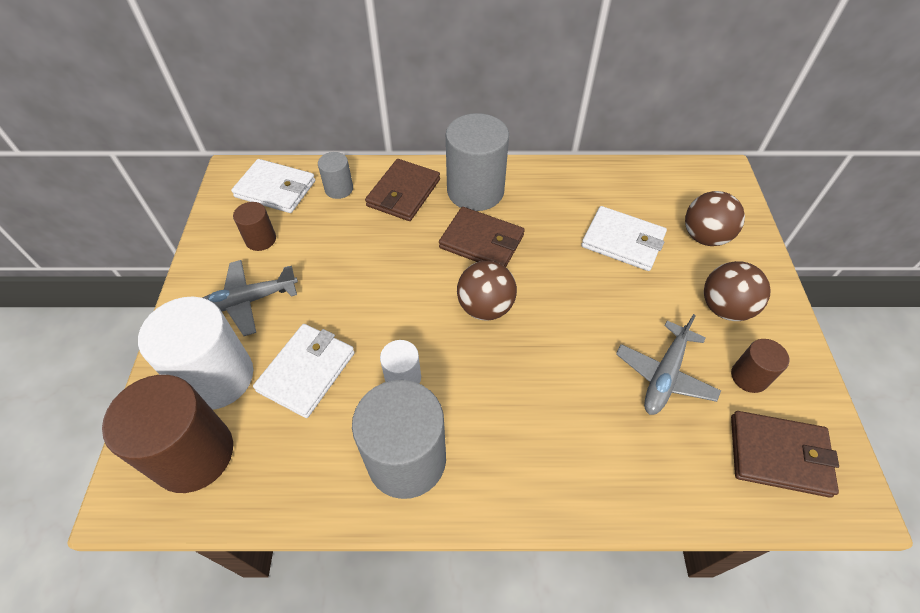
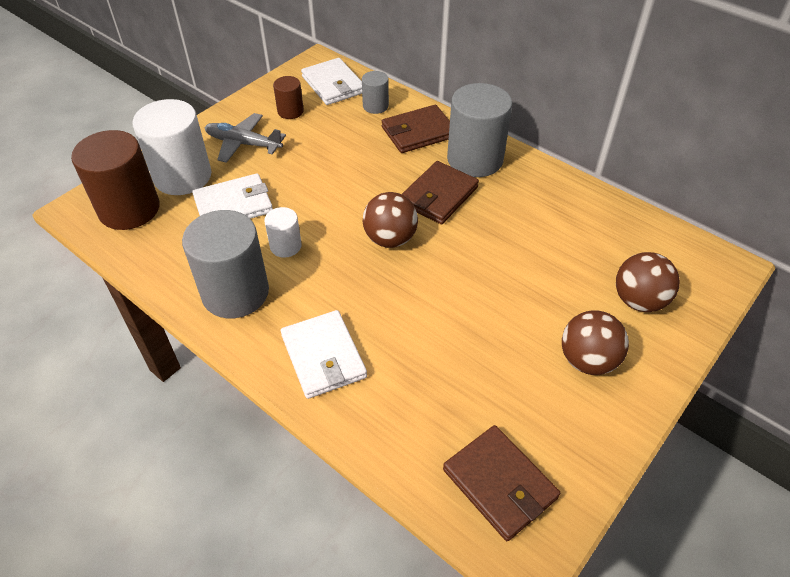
camera: 40 degrees right, 5 degrees down
brown wallet [439,207,525,267] -> brown wallet turned 60 degrees clockwise [402,161,479,224]
white wallet [581,206,667,271] -> white wallet moved to [281,310,367,399]
grey plane [616,314,721,415] -> none
brown cylinder [731,339,789,393] -> none

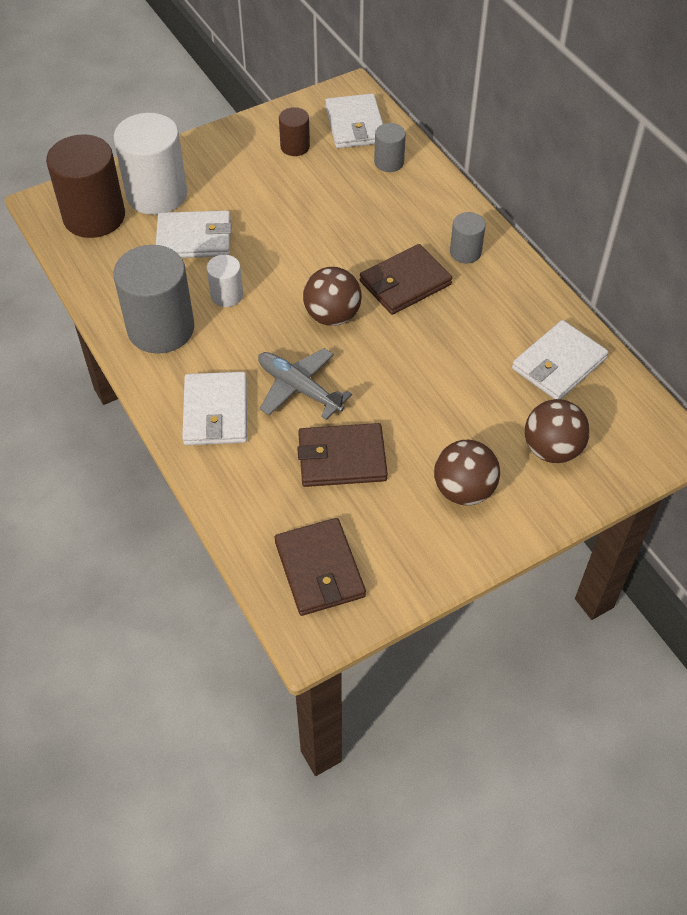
camera: 20 degrees right, 5 degrees up
grey plane [205,113,286,163] -> grey plane moved to [258,348,352,420]
brown wallet [382,105,450,153] -> brown wallet moved to [297,423,388,487]
grey cylinder [447,83,512,177] -> grey cylinder [450,212,486,263], size x0.50
none -> white wallet [512,320,608,399]

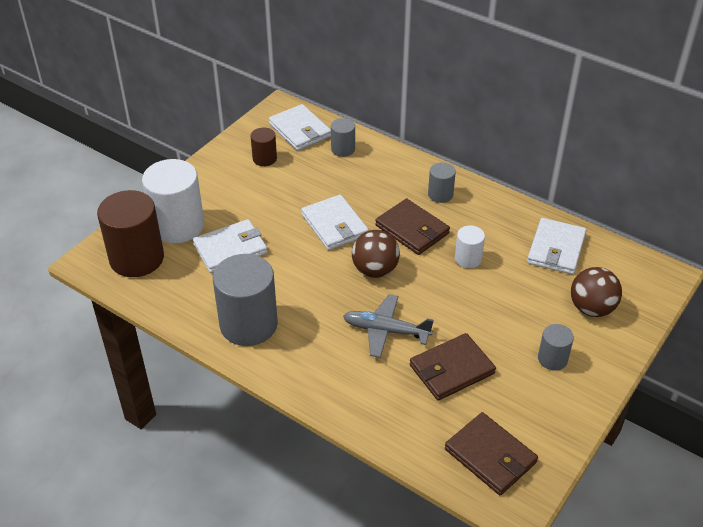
camera: 25 degrees left, 10 degrees down
white wallet [182,372,247,445] -> white wallet moved to [301,195,369,250]
white cylinder [207,255,243,307] -> white cylinder moved to [455,226,485,268]
brown wallet [360,244,452,315] -> brown wallet turned 75 degrees counterclockwise [375,199,450,255]
brown ball [434,440,500,505] -> grey cylinder [538,324,574,371]

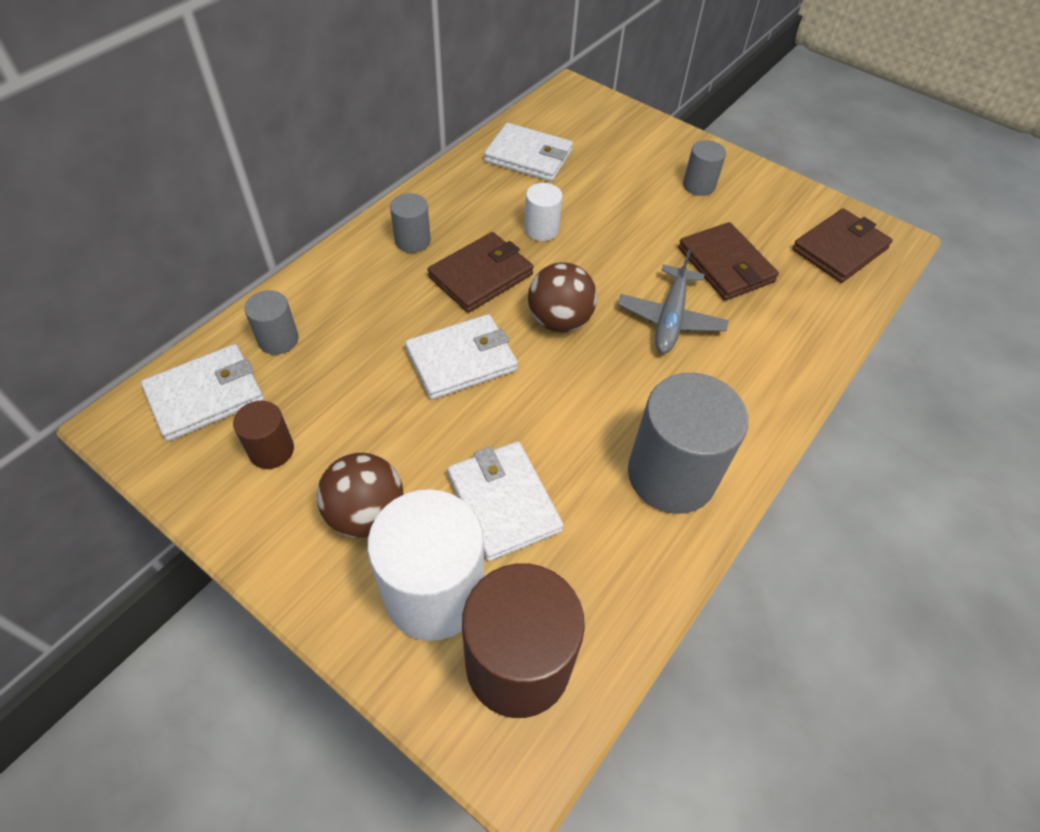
camera: 90 degrees left, 10 degrees up
brown ball [571,267,622,317] -> brown ball moved to [317,453,403,538]

